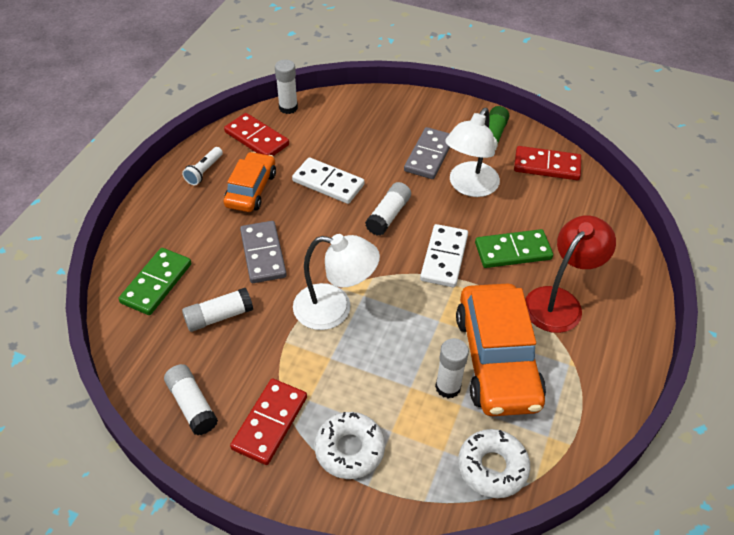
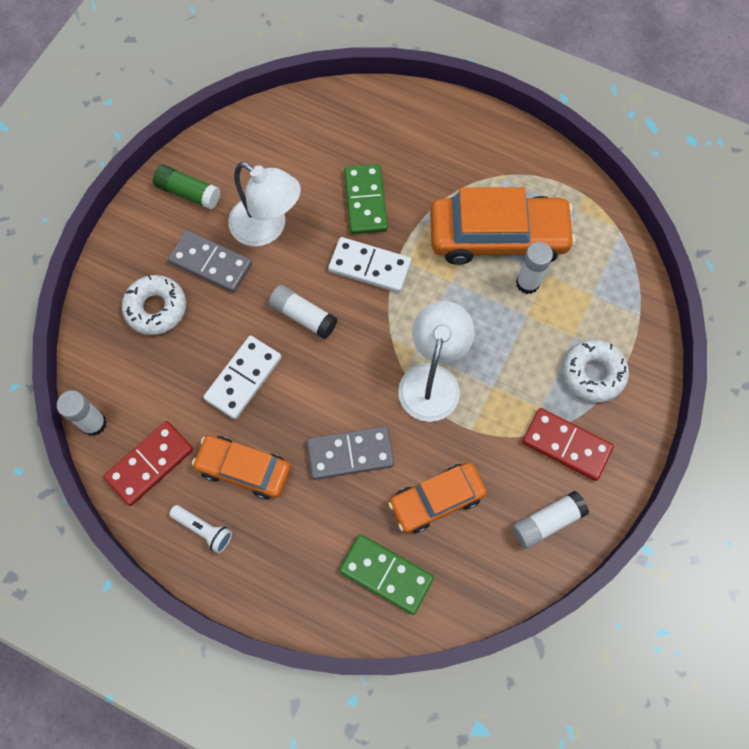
camera: 85 degrees left, 20 degrees up
white glue stick [182,288,253,332] -> orange car [388,462,487,533]
white donut [458,429,530,498] -> white donut moved to [122,275,186,335]
red domino [514,146,581,180] -> none
red lamp [525,215,616,333] -> none

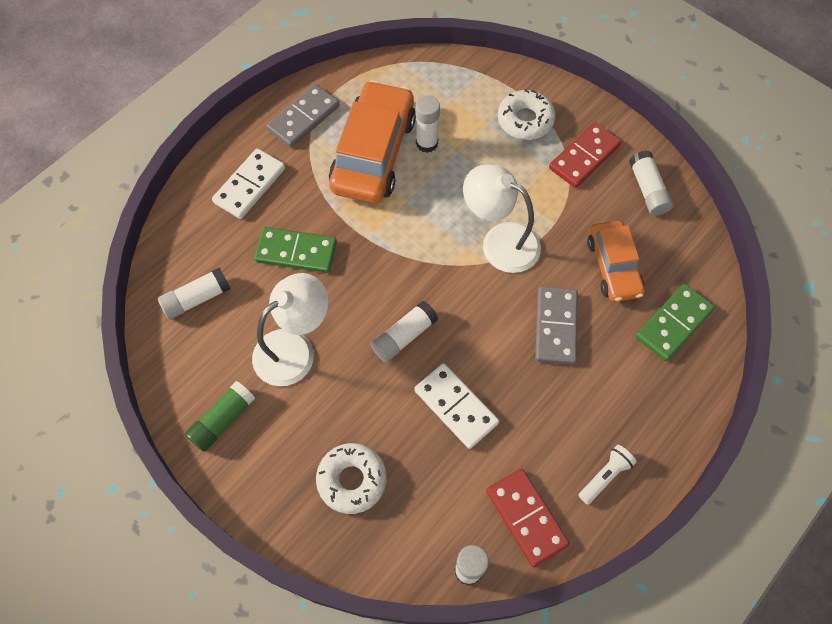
camera: 75 degrees left, 5 degrees down
grey domino [168,231,252,293] -> grey domino moved to [266,84,340,148]
orange car [192,436,291,499] -> none
white domino [328,237,412,293] -> white domino moved to [212,148,285,219]
none -> white glue stick [158,268,231,320]

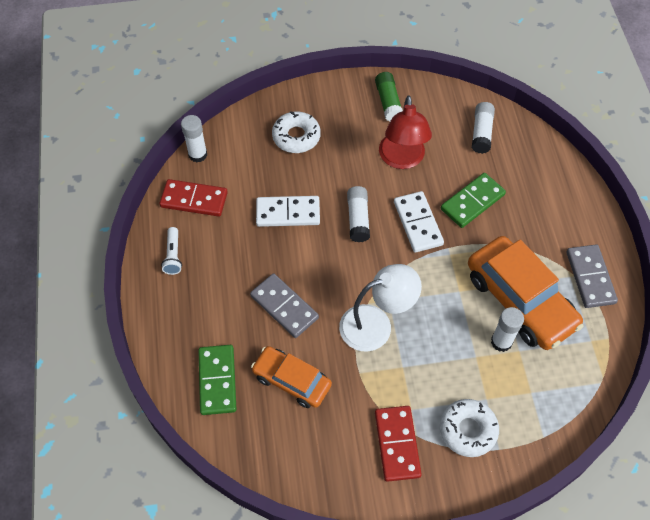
camera: 130 degrees right, 5 degrees down
white domino [212,148,285,219] -> white domino moved to [394,191,444,253]
white lamp [252,273,328,386] -> red lamp [379,95,432,169]
white glue stick [629,150,673,216] -> none

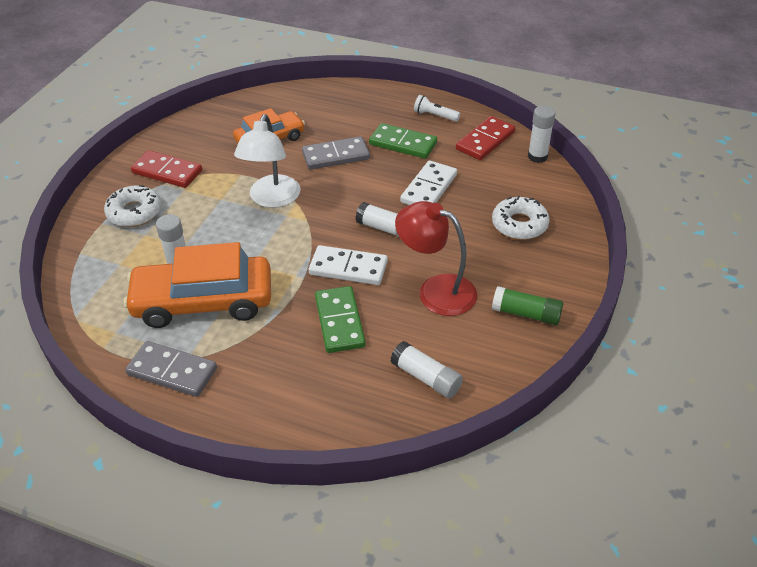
camera: 120 degrees right, 15 degrees down
green domino [198,345,236,415] -> green domino moved to [369,123,437,159]

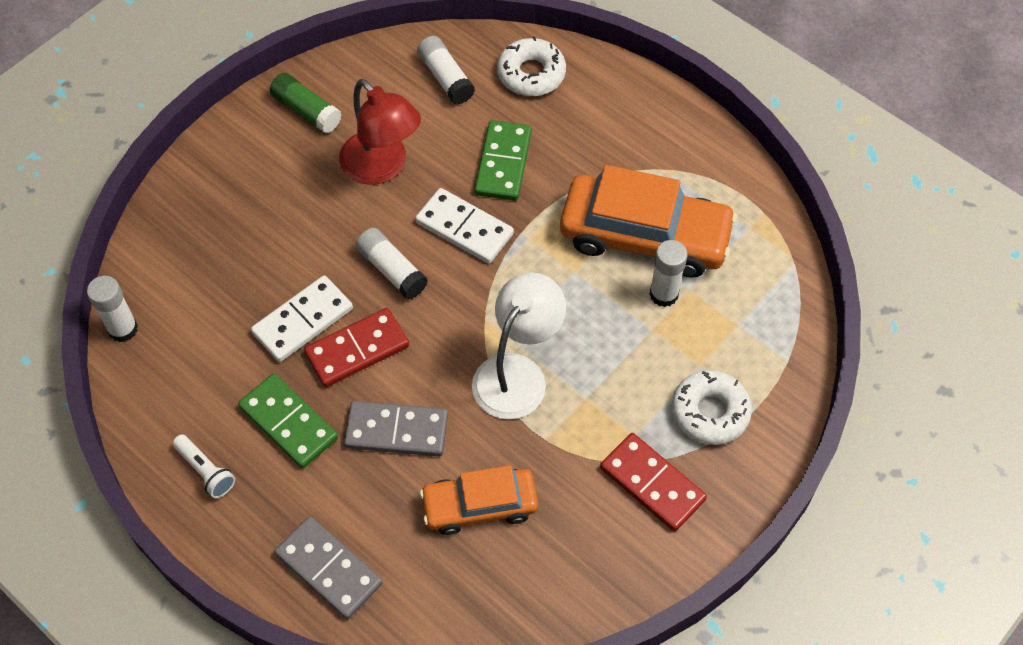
camera: 160 degrees left, 15 degrees up
grey domino [125,341,217,397] -> grey domino moved to [275,516,383,619]
red domino [456,116,515,160] -> red domino moved to [304,308,409,387]
white donut [492,196,550,240] -> white donut moved to [497,36,566,96]

